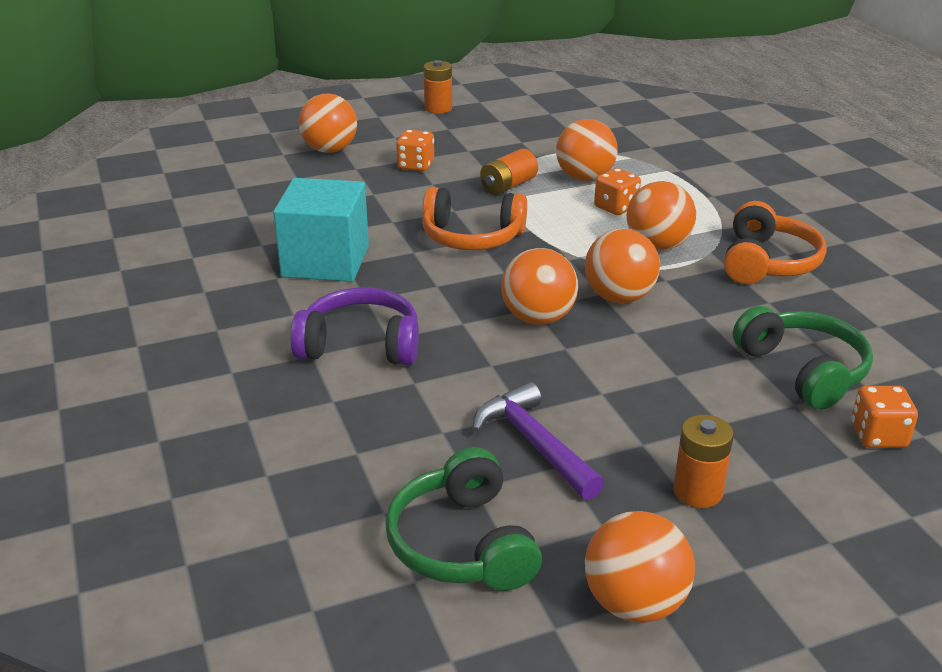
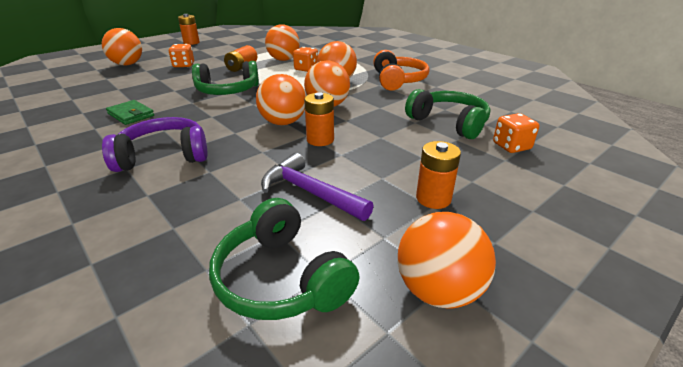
camera: 20 degrees left, 0 degrees up
turquoise cube [273,178,369,282] -> green wallet [106,100,154,125]
orange headphones [422,187,527,250] -> green headphones [192,61,259,95]
none -> orange battery [304,92,334,146]

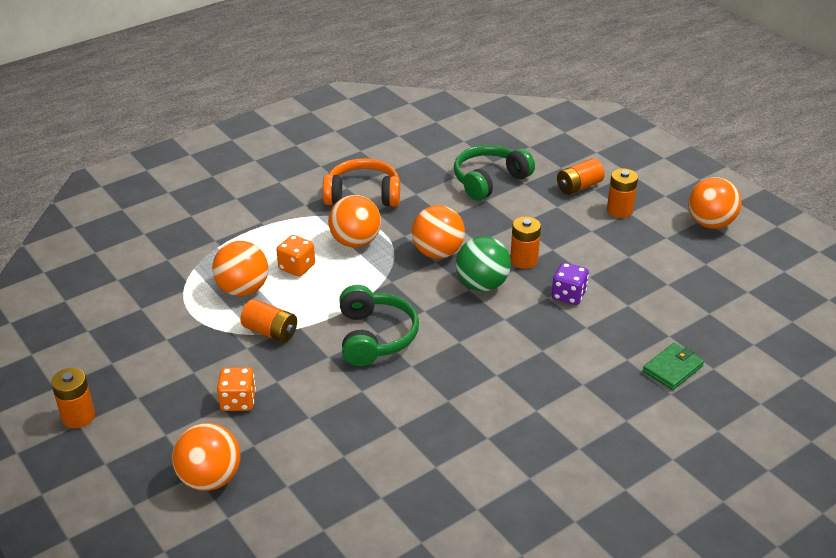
camera: 85 degrees left, 5 degrees up
purple headphones [102,117,207,172] -> none
green wallet [106,100,154,125] -> green wallet moved to [643,343,704,390]
green headphones [209,198,360,320] -> none
orange ball [256,74,306,125] -> green ball [456,236,511,291]
purple hammer [261,153,373,221] -> none
orange dice [493,113,539,153] -> none
none -> purple dice [552,262,589,305]
none -> orange battery [557,158,605,195]

